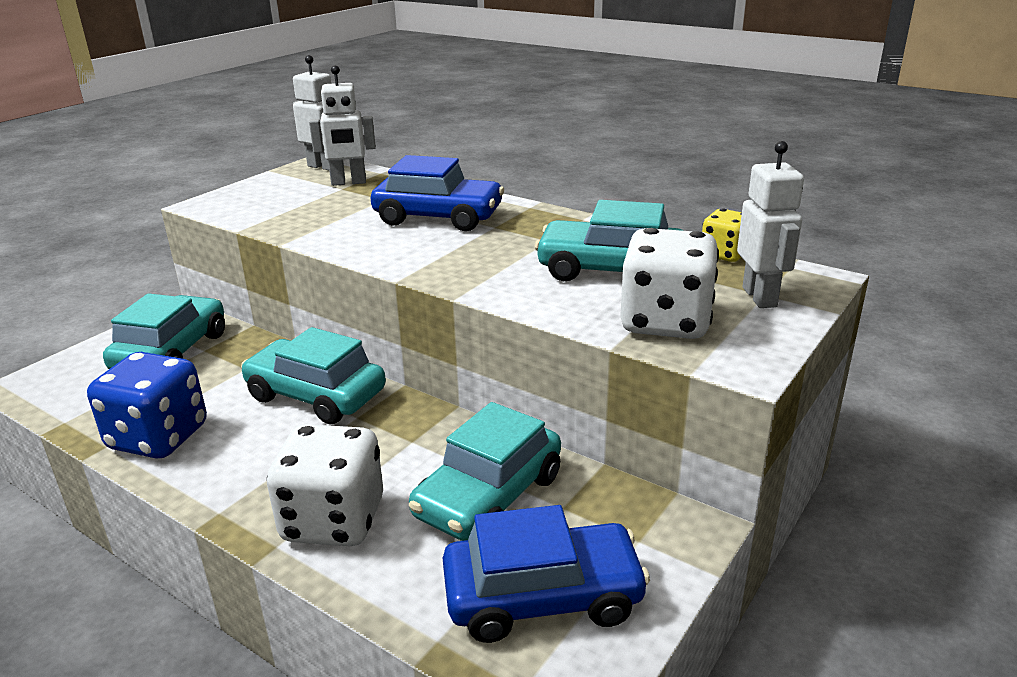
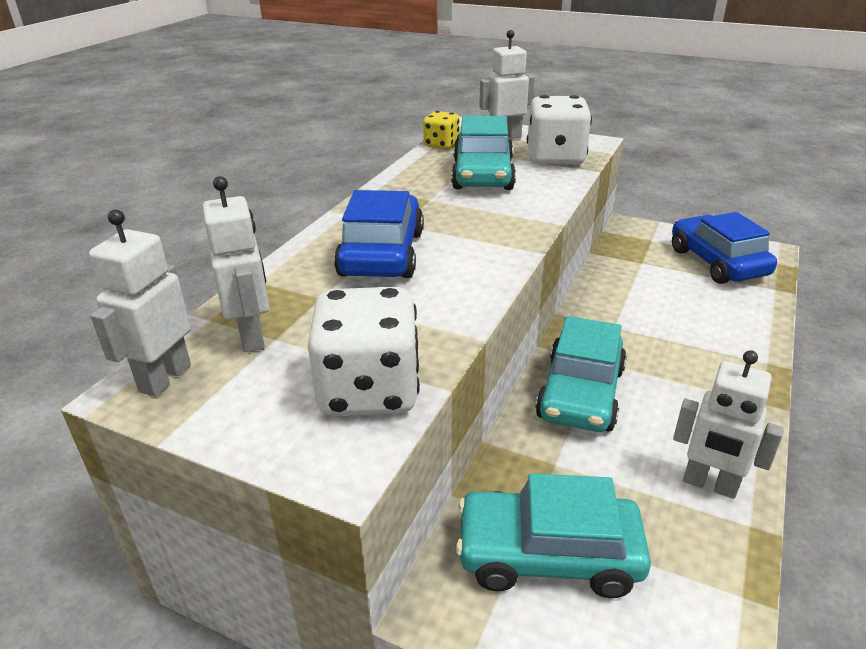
camera: 100 degrees left, 5 degrees up
blue dice [87,352,207,458] -> white robot [673,350,784,499]
white dice [267,424,383,546] -> white dice moved to [308,287,420,416]
turquoise car [409,402,561,541] -> none

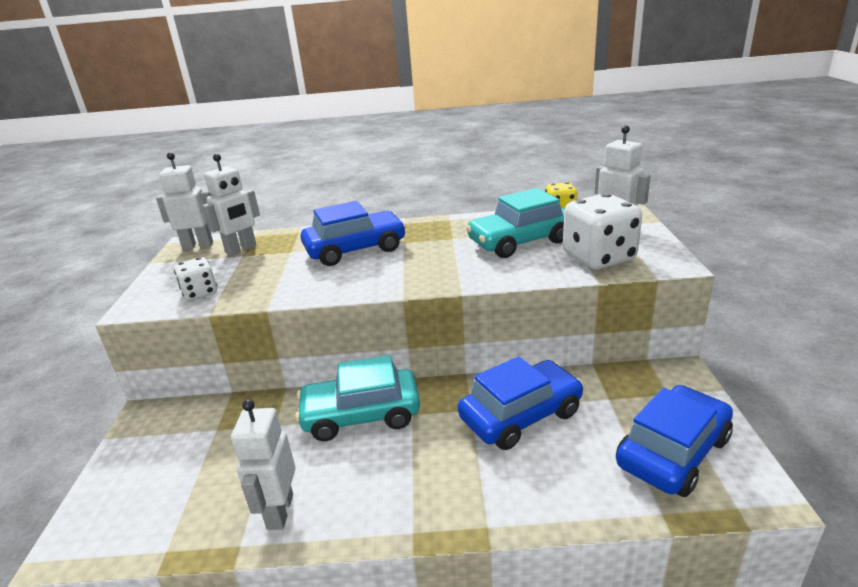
camera: 65 degrees right, 5 degrees down
white dice [308,287,420,416] -> white dice [174,257,217,301], size x0.56
turquoise car [456,473,651,598] -> none
none -> blue car [458,356,584,450]

